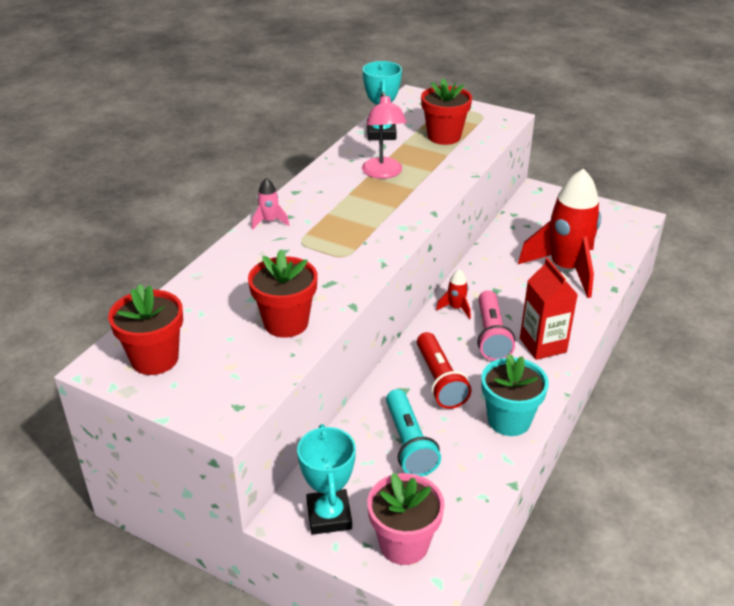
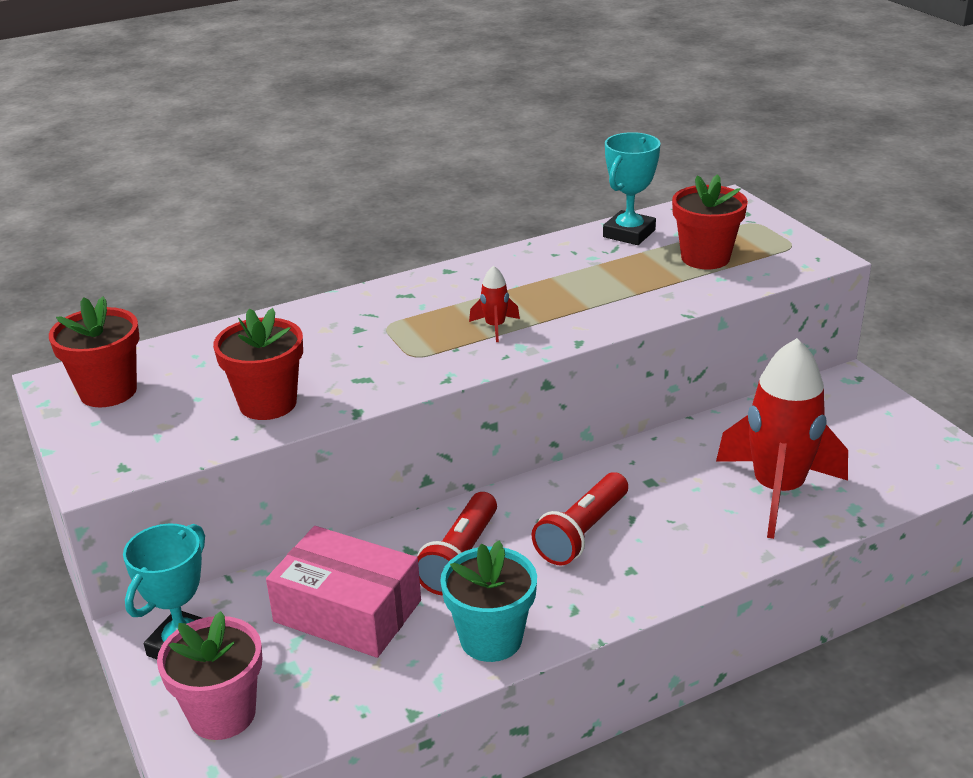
camera: 35 degrees right, 5 degrees down
pink rocket [252,178,289,230] -> none
pink lamp [362,92,407,179] -> none
turquoise flashlight [386,389,441,476] -> pink box [266,526,421,658]
red rocket [436,269,471,319] -> red rocket moved to [469,265,520,342]
pink flashlight [477,290,515,361] -> red flashlight [532,472,628,566]
red carton [520,258,578,360] -> none

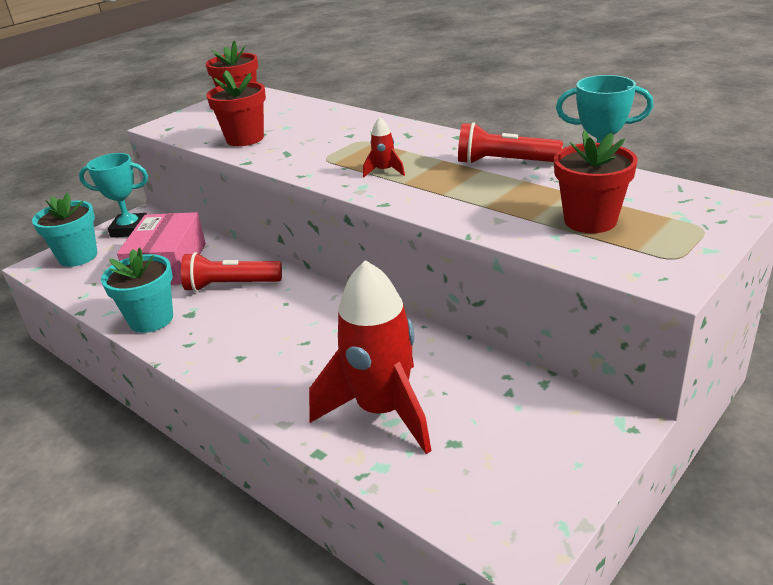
camera: 70 degrees right, 0 degrees up
pink flower pot [157,611,262,740] -> turquoise flower pot [32,193,97,267]
red flashlight [532,472,628,566] -> red flashlight moved to [458,122,563,164]

